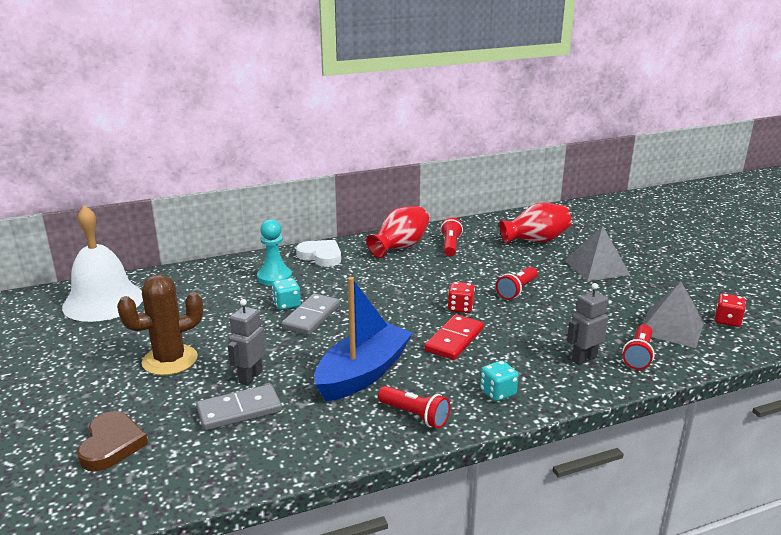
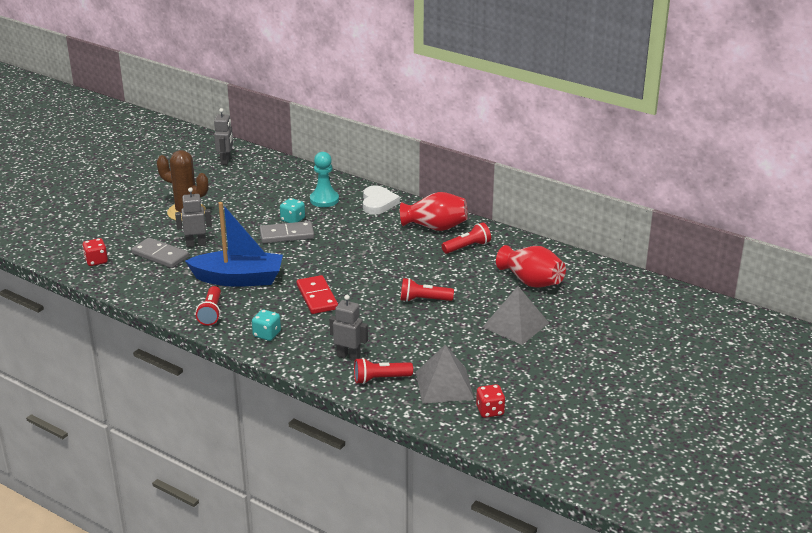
camera: 55 degrees right, 5 degrees up
white bell [62,205,143,322] -> grey robot [214,108,233,165]
brown heart [77,411,148,471] -> none
red domino [425,314,484,360] -> red domino turned 75 degrees clockwise [297,275,338,314]
red dice [447,282,475,313] -> red dice moved to [82,238,108,266]

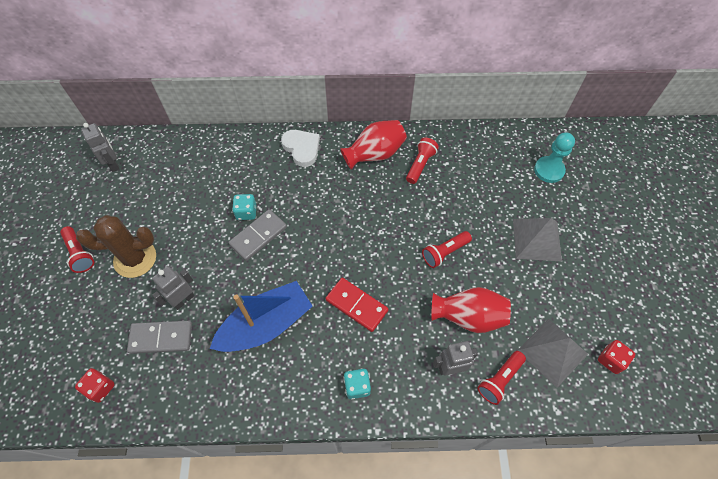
camera: 35 degrees left, 30 degrees up
red flashlight [196,286,221,326] -> red flashlight moved to [60,226,94,273]
turquoise pawn [310,152,339,207] -> turquoise pawn moved to [534,132,575,183]
red vase [496,245,566,288] -> red vase moved to [432,287,511,333]

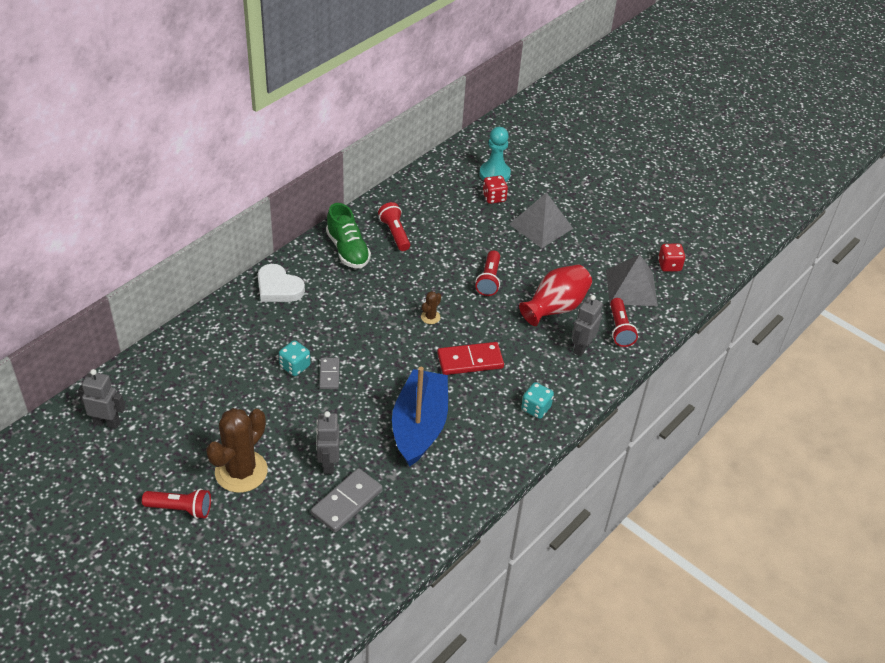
camera: 50 degrees left, 15 degrees down
red dice [75,368,115,403] -> red dice moved to [483,176,508,204]
grey domino [228,209,287,261] -> grey domino [319,358,340,389], size x0.60
white heart [281,130,320,167] -> white heart turned 150 degrees counterclockwise [258,264,305,302]
red vase [340,120,407,170] -> green shoe [326,203,371,269]
none -> brown cactus [421,291,441,324]

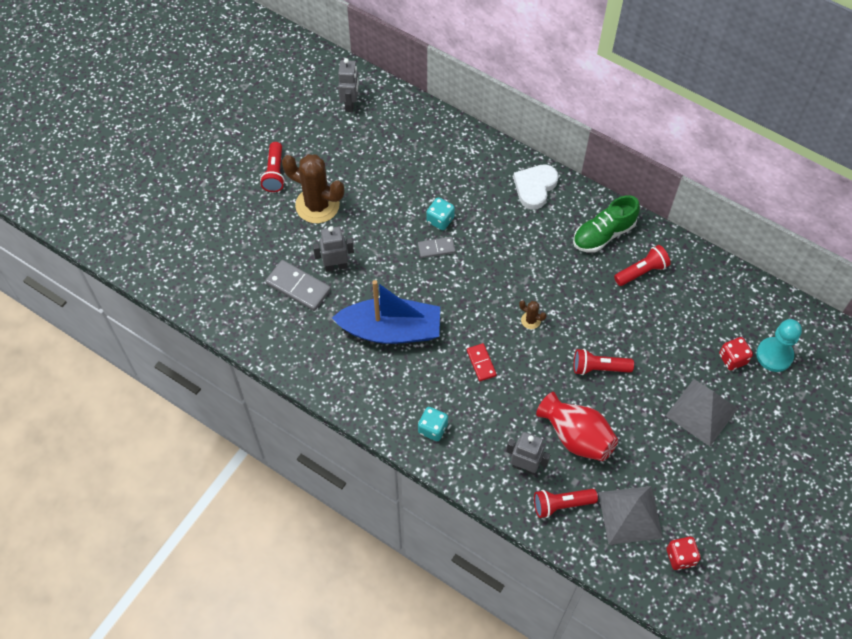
camera: 85 degrees right, 15 degrees up
red domino [437,342,504,375] -> red domino [467,343,497,381], size x0.60

